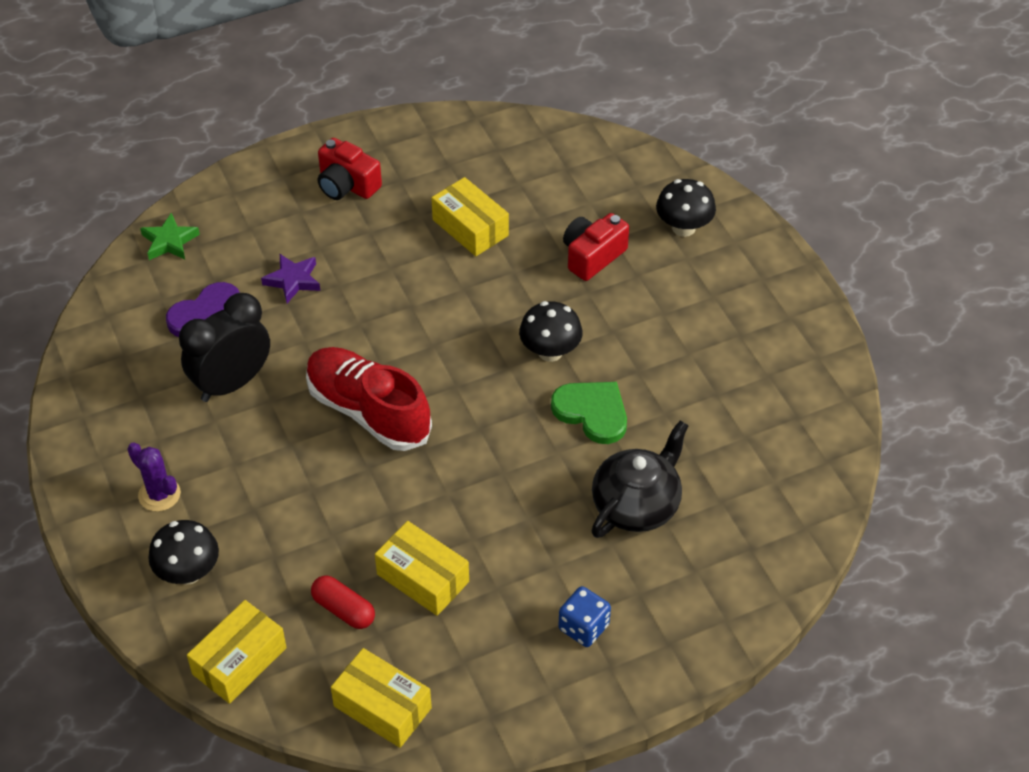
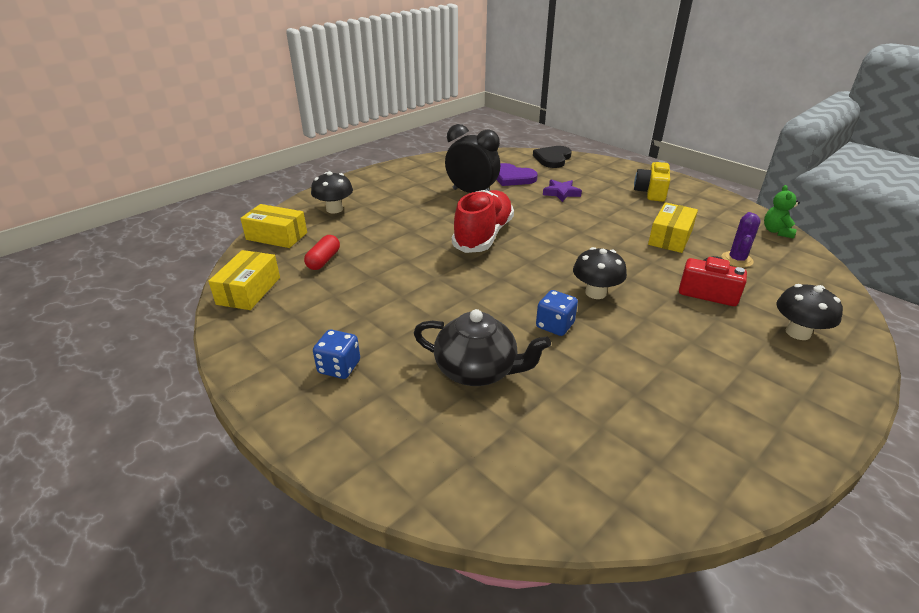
camera: 70 degrees right, 15 degrees down
purple cactus [127,442,181,512] -> purple cactus moved to [721,212,761,267]
green star [140,213,200,260] -> black heart [533,146,572,168]
red camera [318,138,382,200] -> yellow camera [634,160,670,202]
yellow box [375,521,469,616] -> none
green heart [551,382,627,444] -> blue dice [536,290,578,336]
none -> green teddy bear [764,185,800,239]

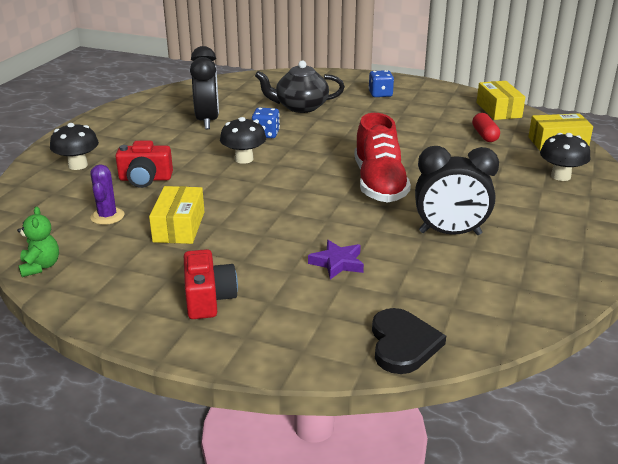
camera: 155 degrees right, 5 degrees down
purple heart [496,163,538,186] -> none
yellow camera [634,160,670,202] -> red camera [184,249,238,319]
none -> black clock [190,46,219,129]

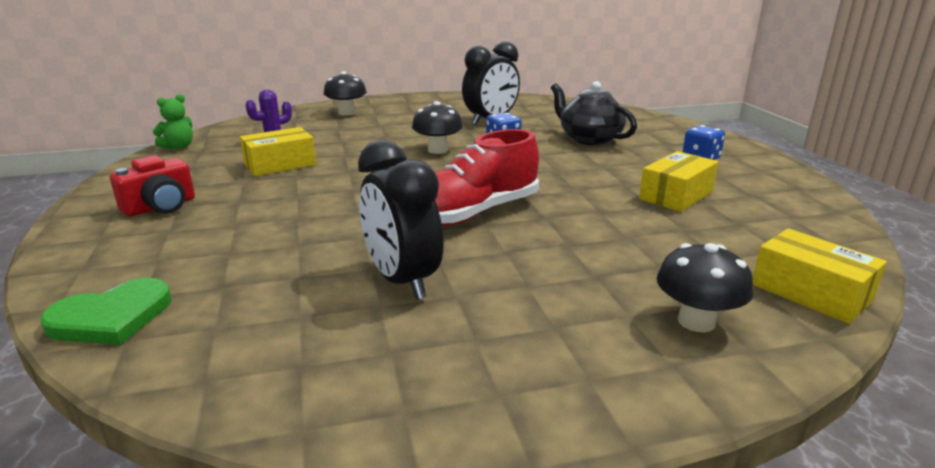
camera: 55 degrees right, 5 degrees down
red camera [116,141,173,188] -> none
purple star [308,240,364,280] -> none
black heart [372,308,446,374] -> green heart [40,278,171,345]
red capsule [472,113,500,142] -> none
yellow box [477,81,525,120] -> yellow box moved to [639,151,718,212]

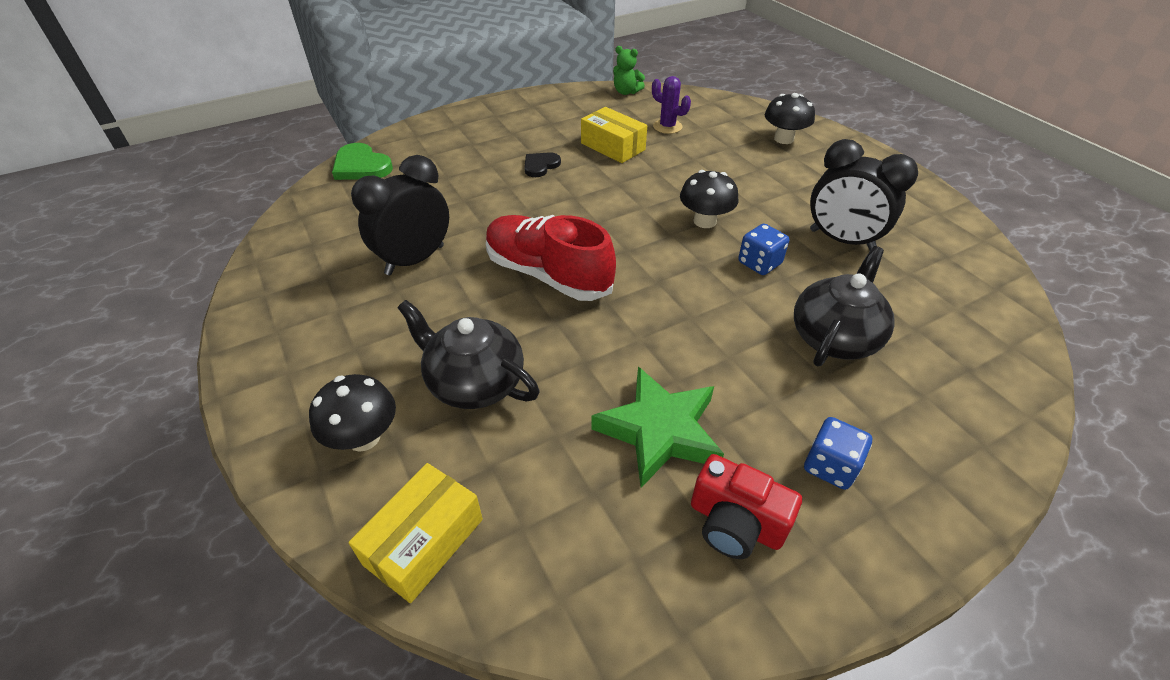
camera: 75 degrees right, 20 degrees up
red camera [110,155,195,217] -> red camera moved to [691,454,802,559]
yellow box [639,151,718,212] -> green star [591,366,724,488]
none -> black teapot [397,300,539,409]
none -> black heart [524,152,561,177]

